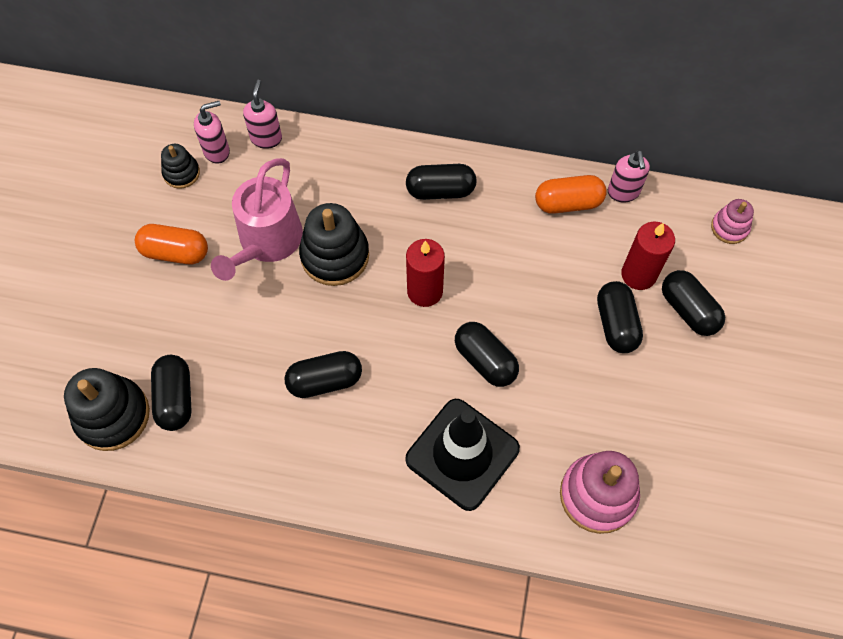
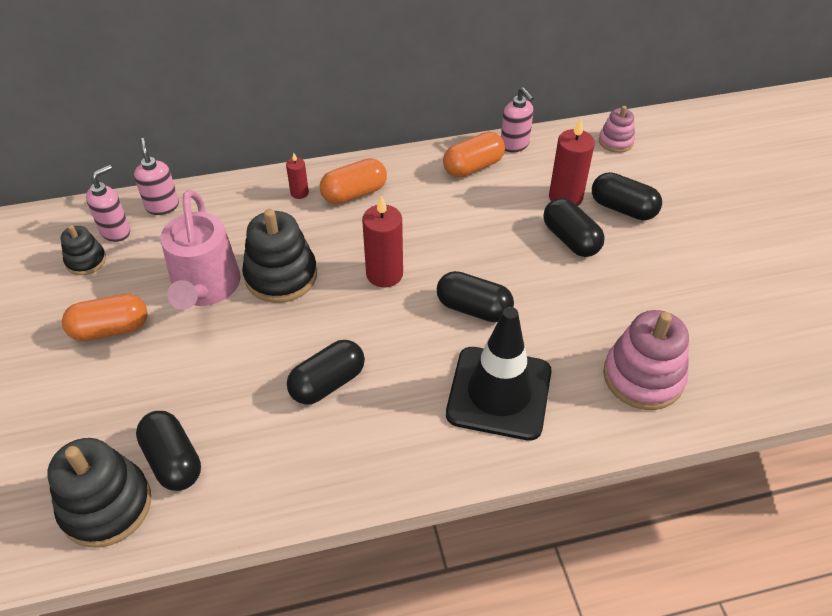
camera: 25 degrees left, 15 degrees down
black capsule [406,164,477,200] -> orange capsule [320,158,387,204]
none -> red candle [286,153,309,199]

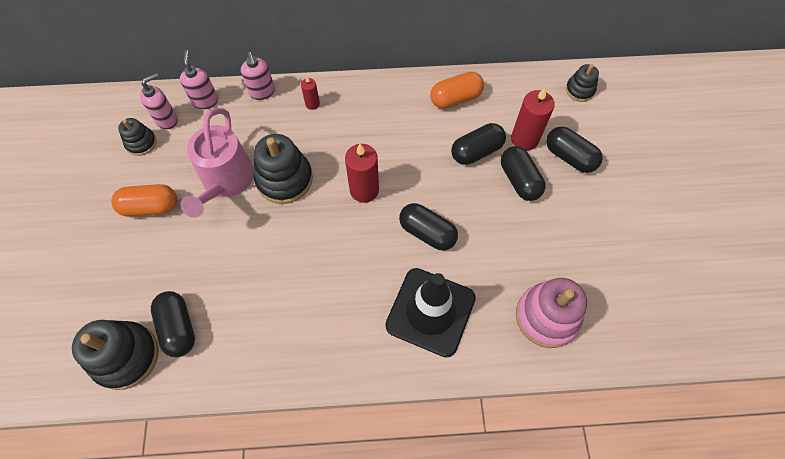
camera: 10 degrees right, 15 degrees up
black capsule [287,340,365,405] -> black capsule moved to [451,123,506,165]
orange capsule [320,158,387,204] -> none
pink soap dispenser [501,87,534,153] -> pink soap dispenser moved to [241,52,275,100]
pink stacking toy [599,106,635,153] -> black stacking toy [566,64,599,102]

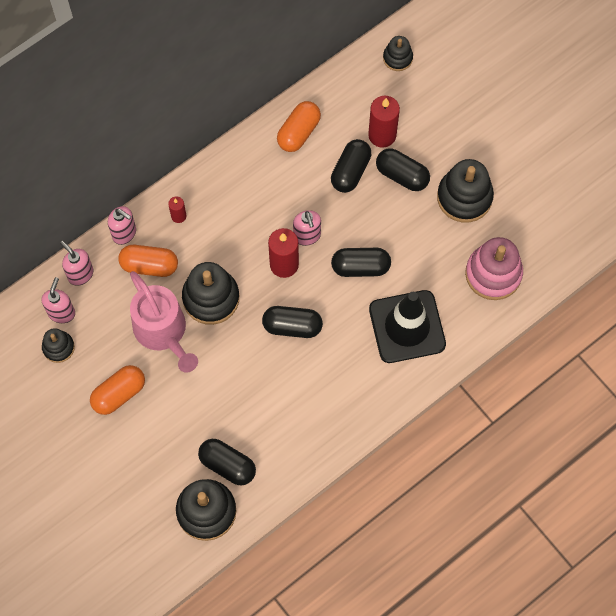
camera: 35 degrees left, 5 degrees up
black capsule [546,127,603,173] -> black capsule moved to [262,306,323,338]
none -> orange capsule [118,245,178,277]
none -> pink soap dispenser [293,210,321,246]
none -> black stacking toy [437,159,494,222]

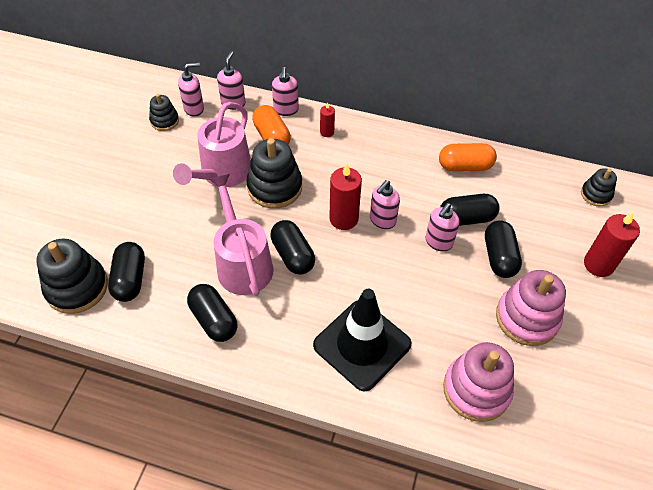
camera: 55 degrees right, 15 degrees down
orange capsule [90,365,145,415] -> none
black capsule [331,248,391,277] -> black capsule moved to [187,284,238,342]
red candle [368,96,400,148] -> red candle moved to [584,212,640,277]
black stacking toy [437,159,494,222] -> pink stacking toy [496,270,566,346]
none -> pink watering can [209,174,274,296]
none -> pink soap dispenser [425,203,460,252]

